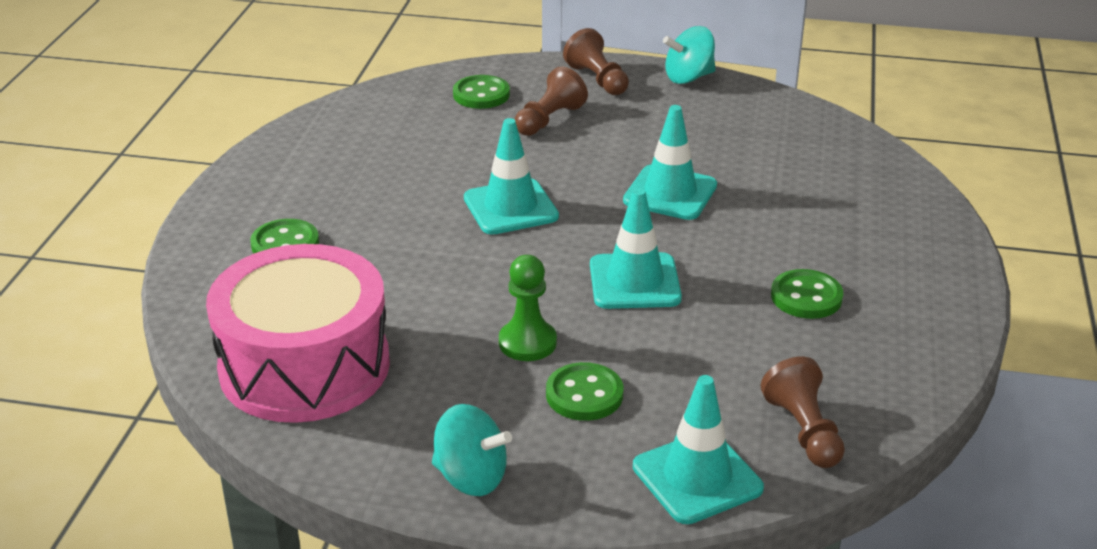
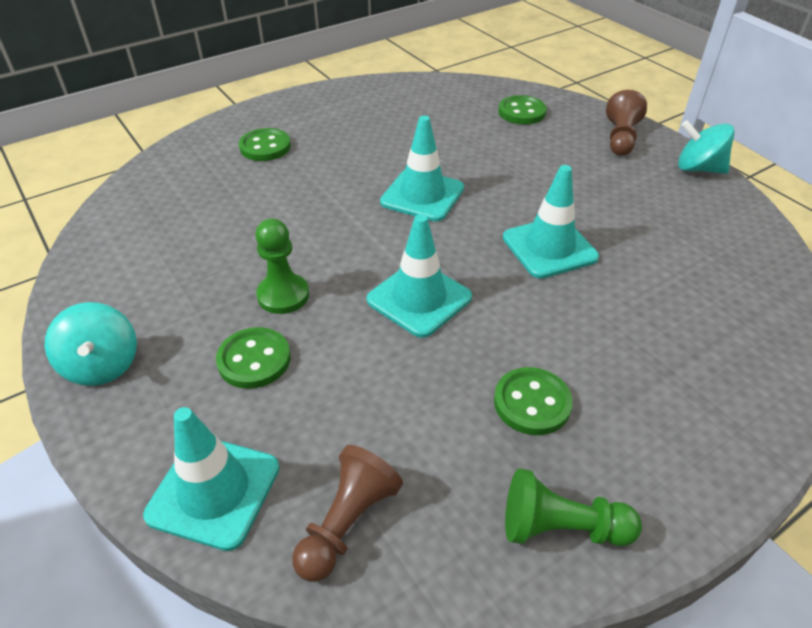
camera: 45 degrees right, 10 degrees up
pink drum [206,244,390,423] -> none
brown pawn [514,66,588,136] -> none
none -> green pawn [505,468,642,546]

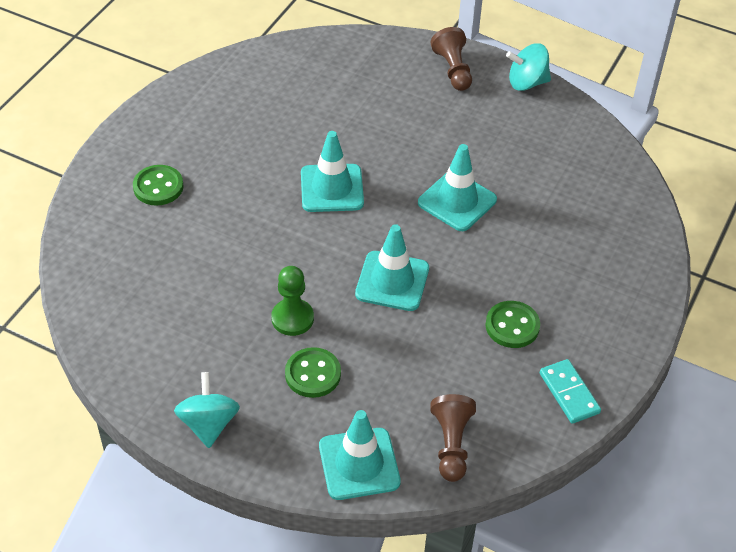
camera: 30 degrees left, 5 degrees up
turquoise spinning top [44,302,137,386] -> turquoise spinning top turned 135 degrees counterclockwise [174,372,240,448]
green button [498,95,547,124] -> none
green pawn [505,468,642,546] -> turquoise domino [540,359,601,424]

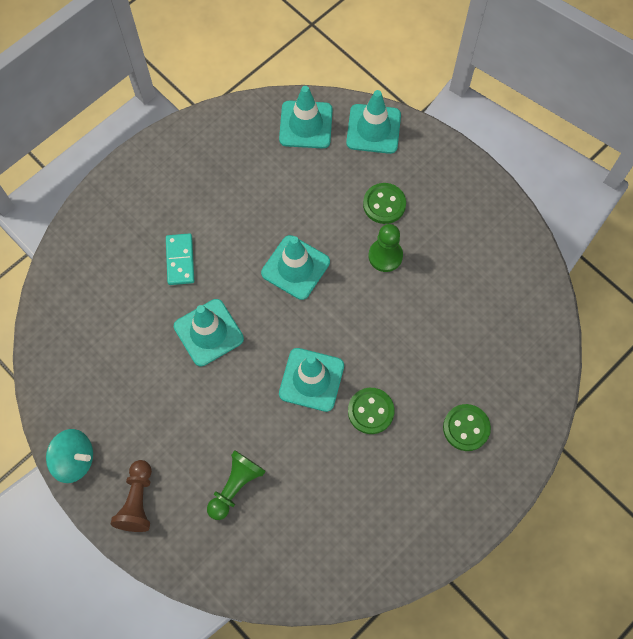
camera: 160 degrees left, 20 degrees up
turquoise spinning top [174,372,240,448] -> none
brown pawn [430,394,476,482] -> turquoise traffic cone [279,86,333,148]
green button [485,301,540,348] -> green button moved to [348,388,395,434]
turquoise domino [540,359,601,424] -> turquoise domino moved to [166,233,194,285]
none -> green pawn [207,450,266,520]

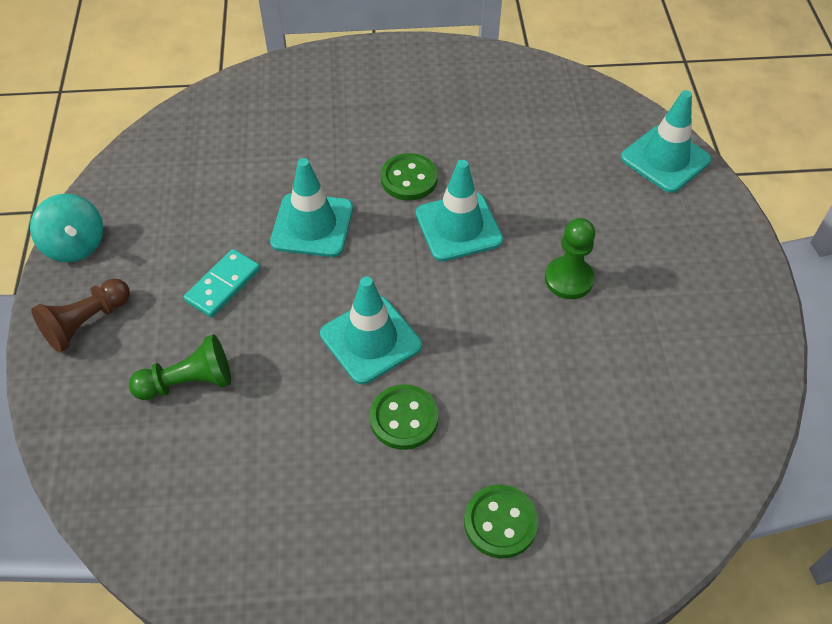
camera: 40 degrees right, 15 degrees down
turquoise domino [166,233,194,285] -> turquoise domino moved to [184,249,260,318]
turquoise traffic cone [279,86,333,148] -> none
green button [363,183,406,224] -> green button moved to [381,153,438,200]

